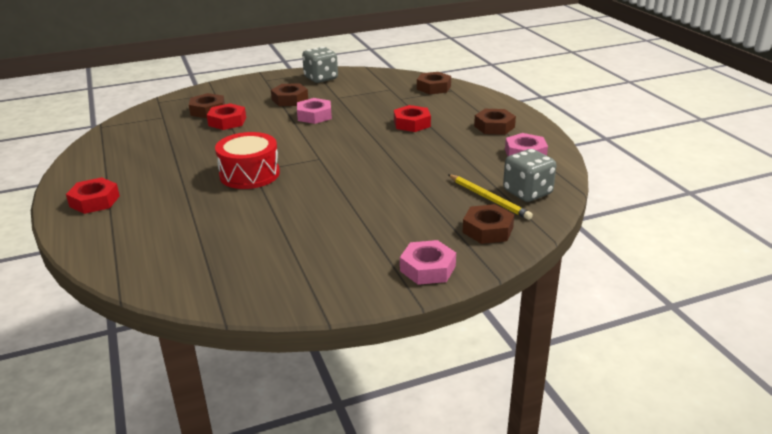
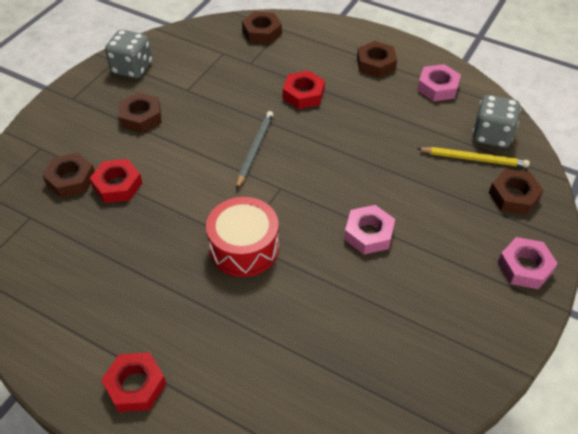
camera: 40 degrees left, 20 degrees up
pink nut [297,98,332,124] -> pink nut moved to [344,205,395,254]
none -> grey pencil [236,111,274,189]

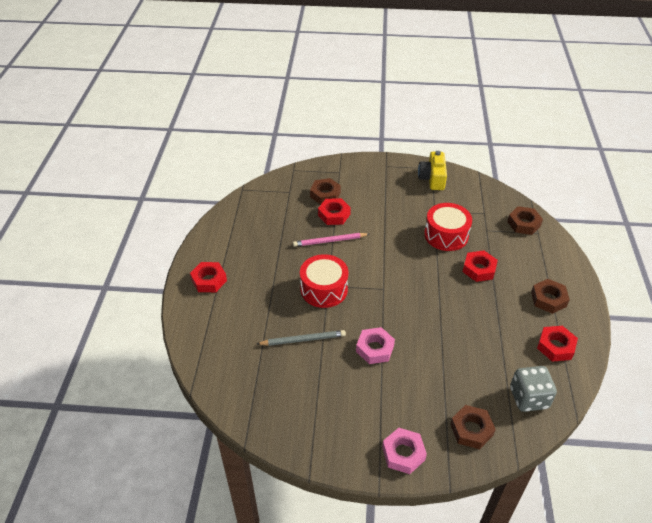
camera: 65 degrees right, 5 degrees down
grey dice [105,30,152,78] -> yellow camera [418,151,447,190]
brown nut [119,92,162,133] -> none
grey pencil [236,111,274,189] -> grey pencil moved to [257,330,346,346]
pink nut [417,64,461,101] -> red nut [537,326,578,362]
yellow pencil [417,147,530,167] -> none
none -> pink pencil [293,233,369,247]
none -> red drum [424,203,472,251]

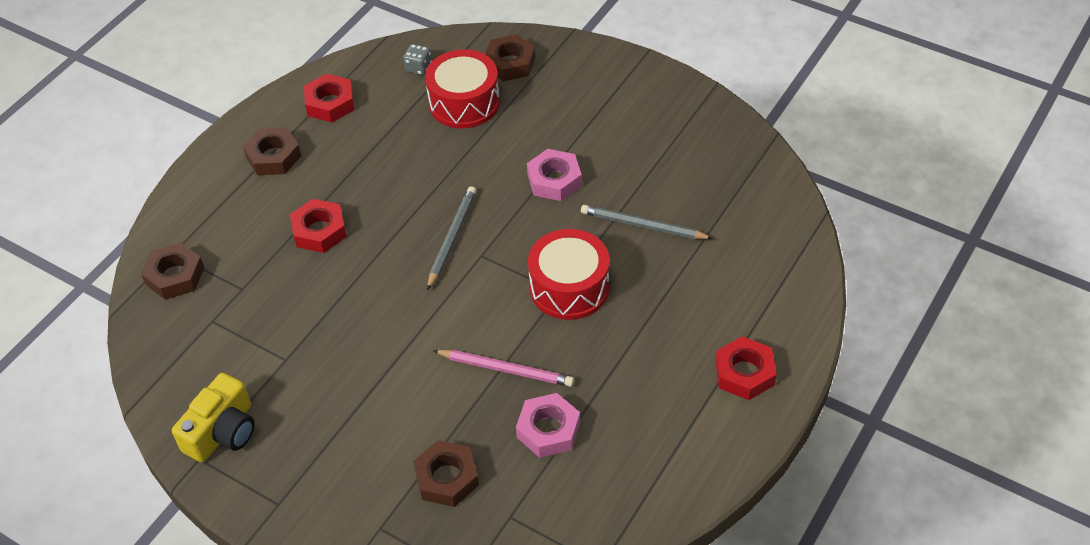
camera: 150 degrees left, 5 degrees up
red nut [318,198,351,225] -> none
pink nut [382,428,427,474] -> pink nut moved to [516,393,580,458]
red drum [424,203,472,251] -> red drum moved to [425,49,500,129]
grey dice [510,366,557,412] -> grey dice [403,44,432,75], size x0.52
none -> grey pencil [427,186,476,290]

